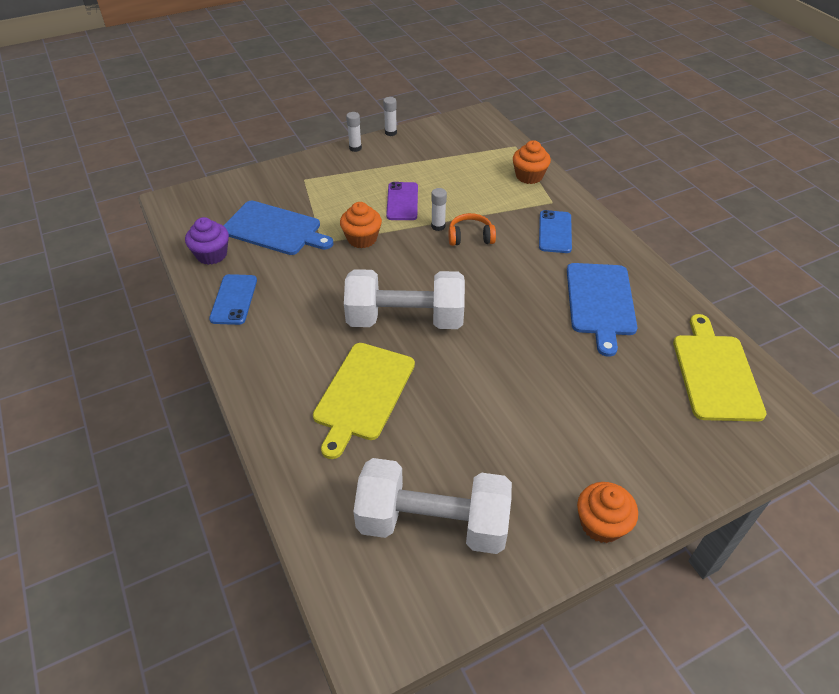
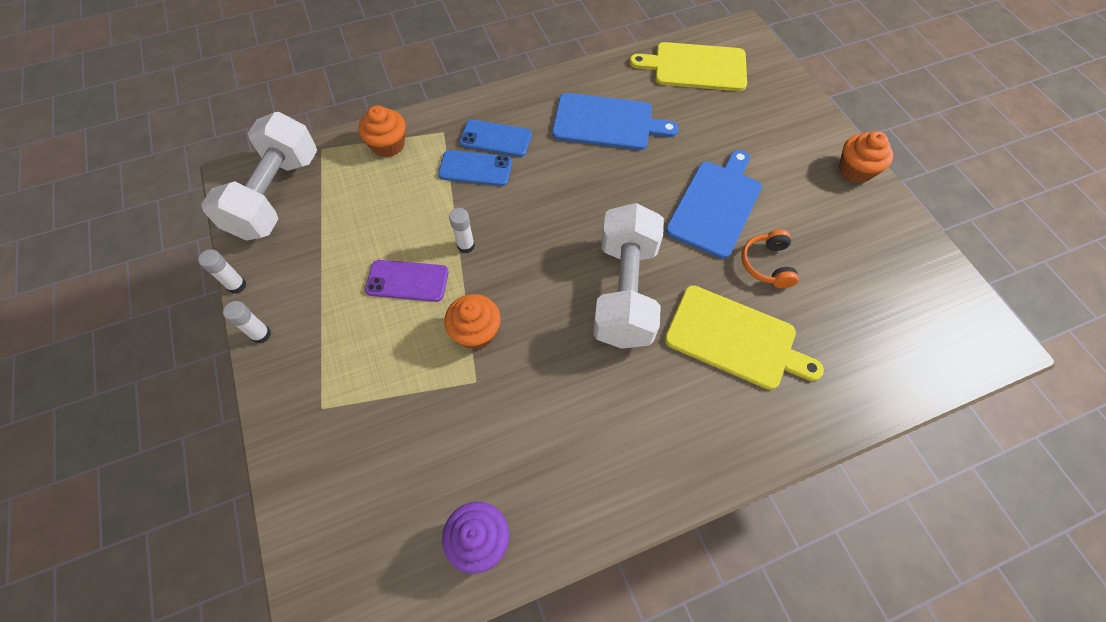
camera: 85 degrees left, 15 degrees up
blue phone [209,274,257,325] -> blue phone moved to [438,150,512,186]
blue cutting board [223,201,334,255] -> blue cutting board moved to [666,150,762,259]
white dumbbell [353,458,512,554] -> white dumbbell moved to [201,112,317,241]
orange headphones [449,213,496,246] -> orange headphones moved to [742,229,799,288]

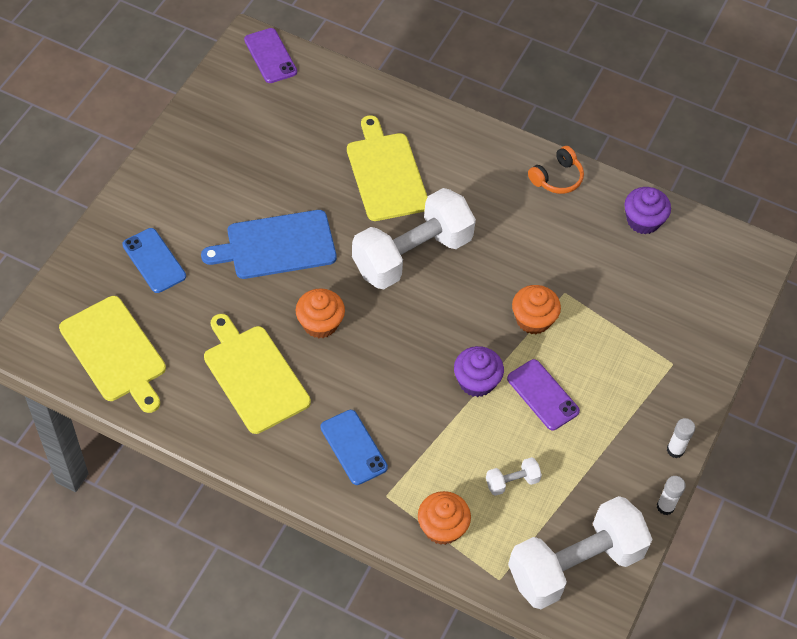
camera: 135 degrees left, 5 degrees down
blue phone [438,150,512,186] -> blue phone moved to [122,228,186,293]
white glue stick [449,208,475,253] -> purple cupcake [454,346,504,397]
blue cutting board [552,93,679,150] -> yellow cutting board [204,314,311,434]
orange headphones [742,229,799,288] -> orange headphones moved to [528,146,584,194]
orange cupcake [839,131,893,183] -> orange cupcake moved to [296,288,345,338]
none -> purple phone [244,28,297,83]
none -> white dumbbell [486,457,542,496]

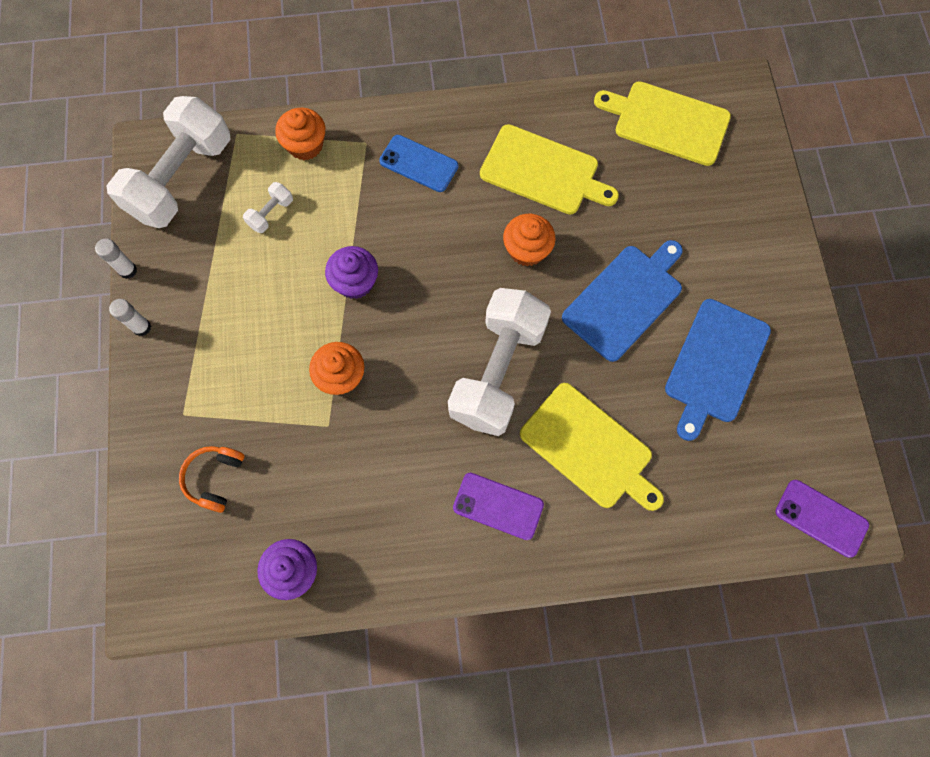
camera: 150 degrees right, 15 degrees up
blue phone [122,228,186,293] -> none
purple phone [507,359,580,430] -> purple phone moved to [453,473,544,540]
orange headphones [528,146,584,194] -> orange headphones moved to [179,446,244,513]
none -> blue cutting board [665,299,771,441]

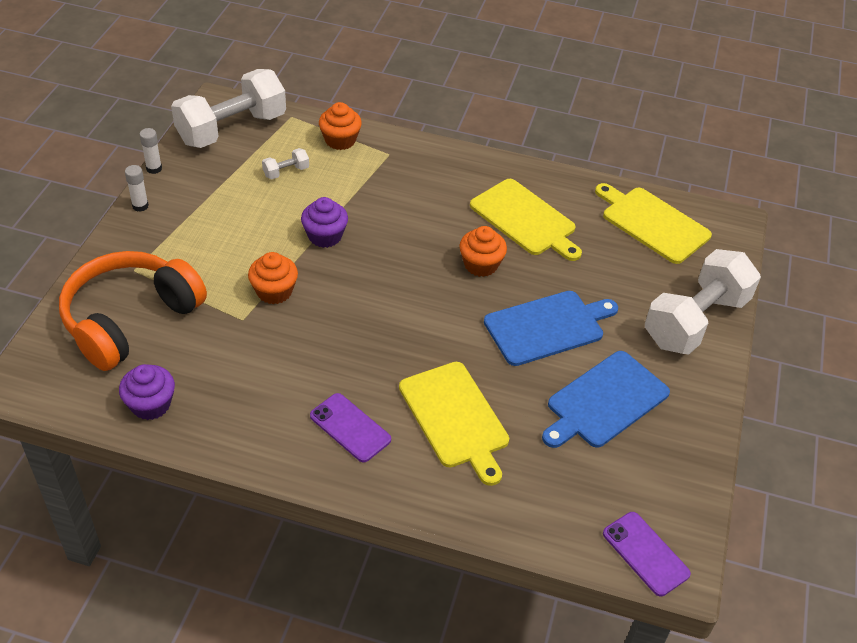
camera: 20 degrees right, 25 degrees down
orange headphones [179,446,244,513] -> orange headphones [59,251,207,371], size x2.30
blue phone [379,135,458,192] -> none
white dumbbell [448,288,551,436] -> white dumbbell moved to [645,249,761,354]

